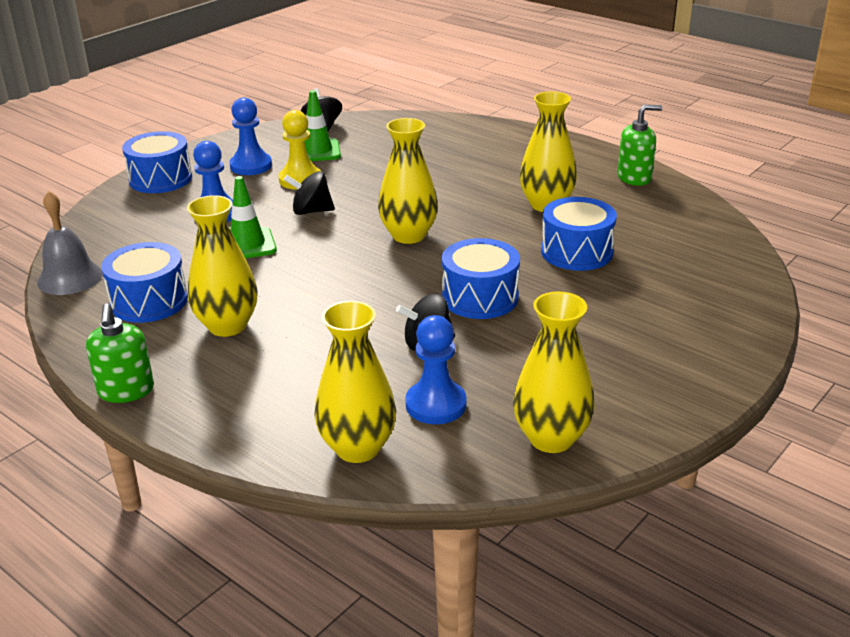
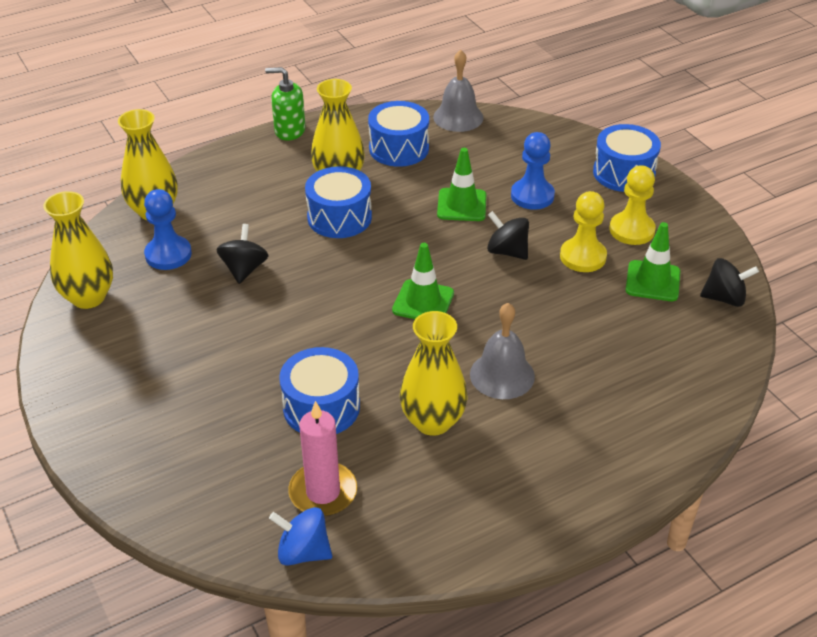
camera: 110 degrees right, 10 degrees up
blue pawn [229,98,272,175] -> yellow pawn [610,165,656,245]
black spinning top [284,171,335,215] -> black spinning top turned 75 degrees counterclockwise [487,211,529,260]
yellow vase [378,118,438,244] -> green traffic cone [392,243,454,319]
blue drum [442,238,520,319] -> blue drum moved to [305,166,372,238]
green soap dispenser [617,104,662,186] -> none
none -> blue spinning top [269,507,332,566]
none -> pink candle [288,401,357,516]
none -> grey bell [470,303,535,399]

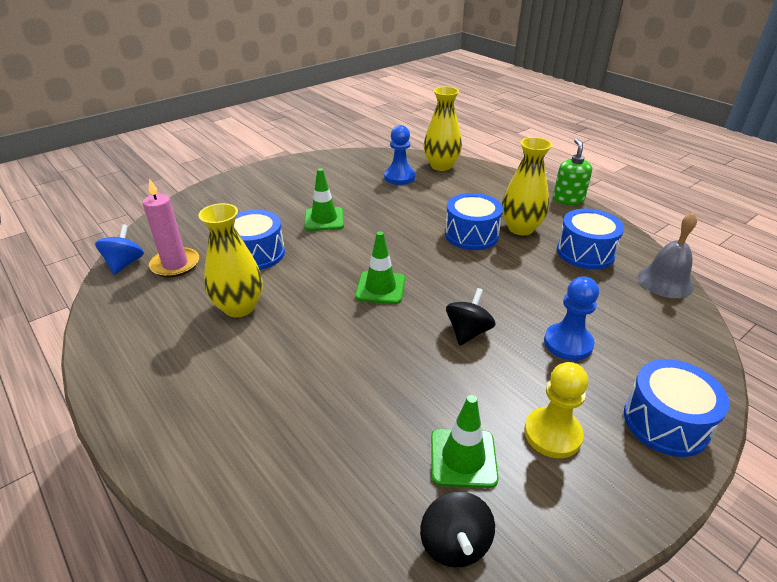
camera: 80 degrees right, 5 degrees down
yellow vase [43,191,113,309] -> none
black spinning top [216,224,269,284] -> none
green traffic cone [437,148,486,221] -> green traffic cone moved to [304,168,344,231]
grey bell [470,303,535,399] -> none
yellow pawn [560,191,607,272] -> none

